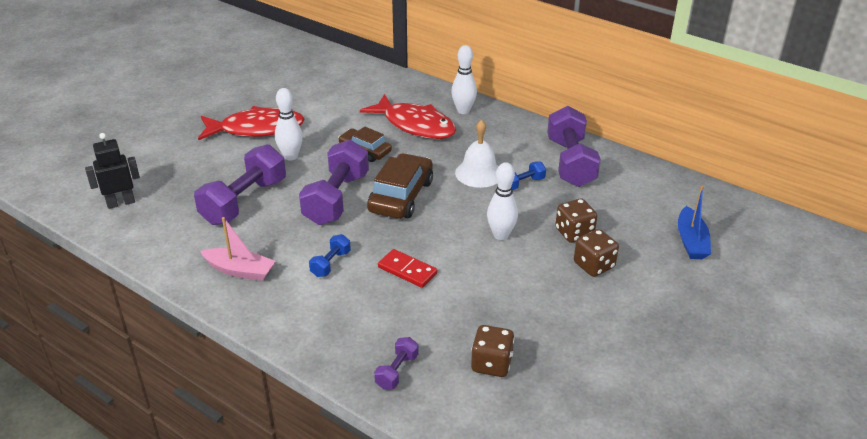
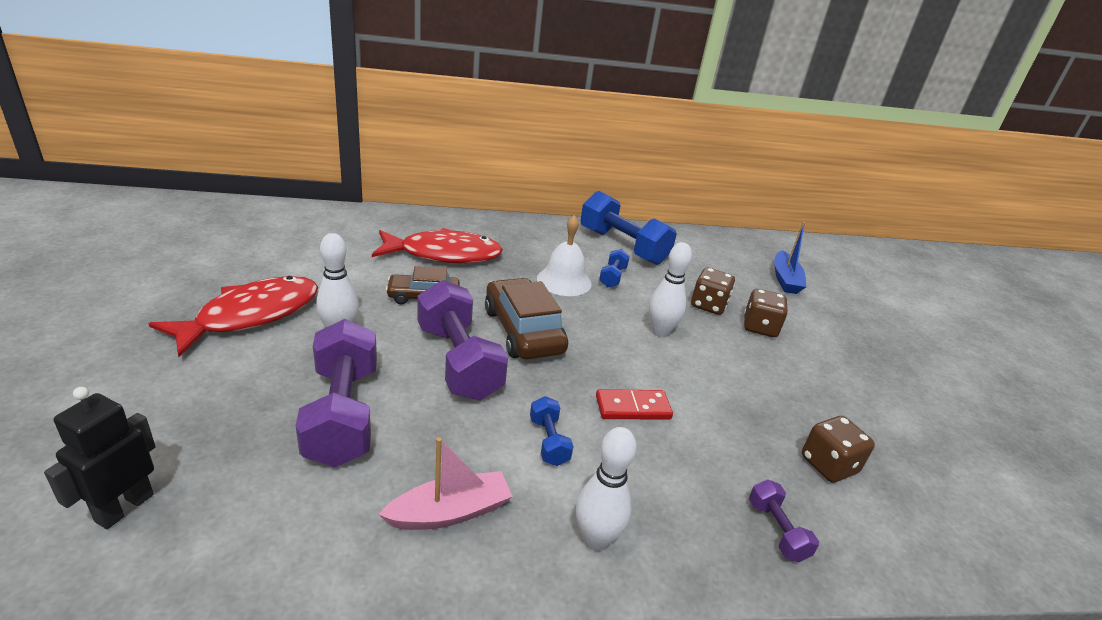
camera: 45 degrees left, 5 degrees down
white bowling pin [451,45,477,114] -> white bowling pin moved to [576,427,637,551]
purple dumbbell [547,106,601,187] -> blue dumbbell [580,191,677,265]
blue boat [678,186,711,259] -> blue boat turned 45 degrees clockwise [774,222,807,294]

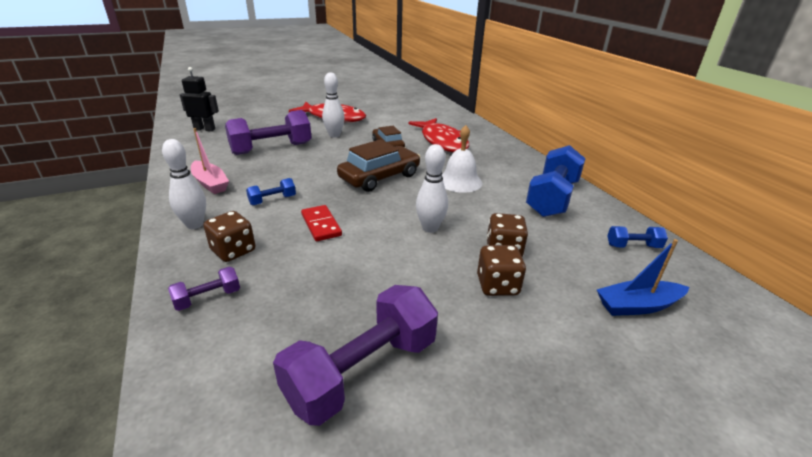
camera: 75 degrees right, 0 degrees up
purple dumbbell [417,280,508,401] -> purple dumbbell moved to [273,285,438,426]
blue dumbbell [599,249,630,287] -> blue dumbbell moved to [607,226,668,248]
brown dice [802,416,875,483] -> brown dice moved to [204,211,255,262]

